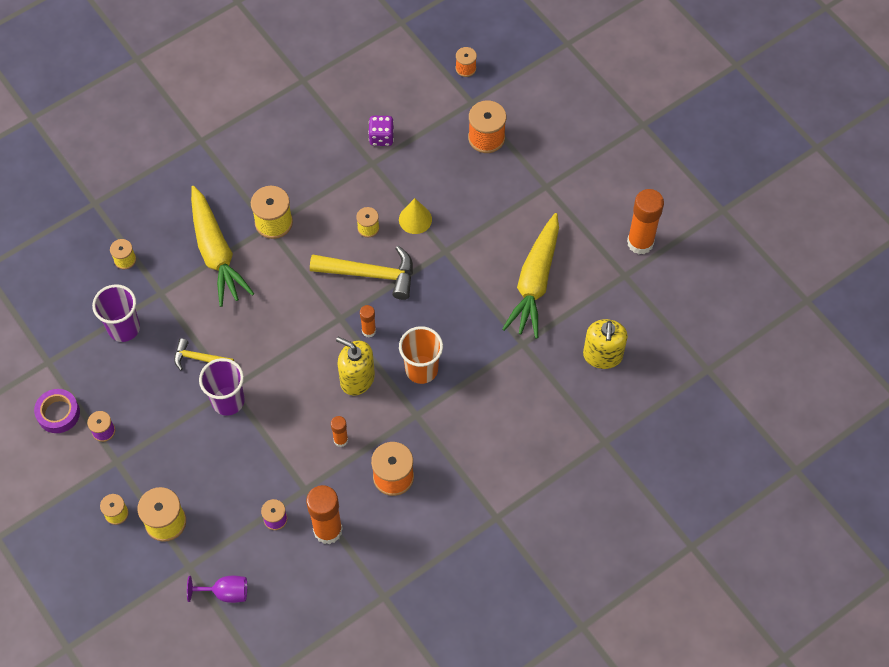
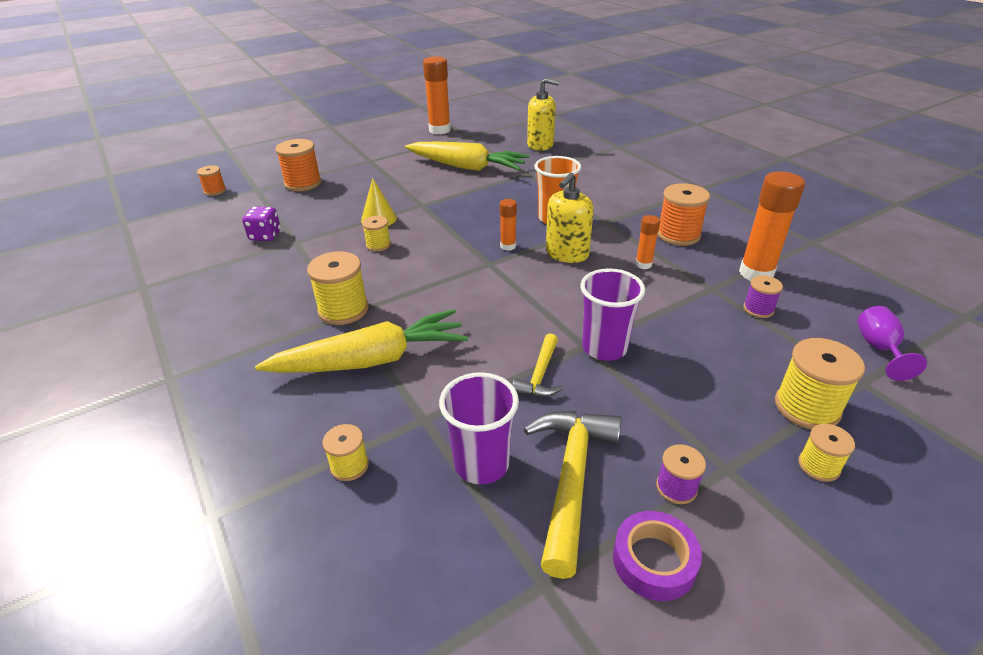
camera: 85 degrees left, 25 degrees down
yellow hammer [310,246,413,300] -> yellow hammer moved to [524,411,621,579]

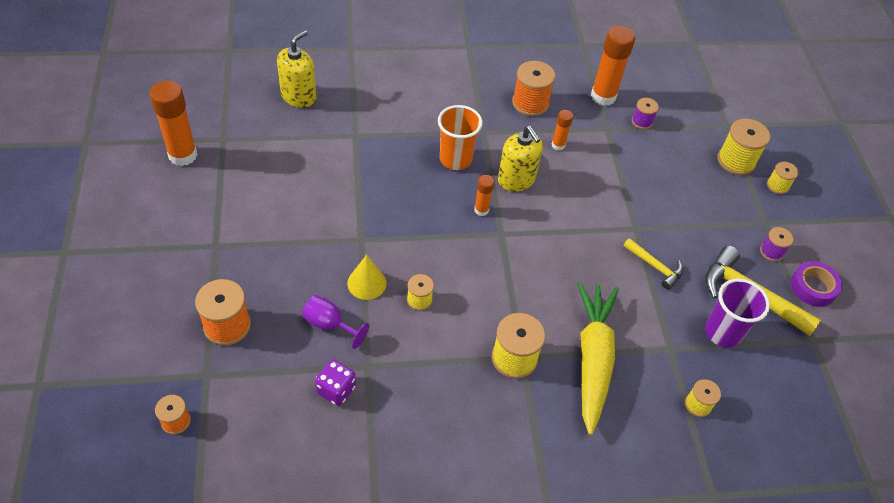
camera: 70 degrees left, 15 degrees up
yellow carrot [405,142,529,171] -> none
purple cup [580,268,645,361] -> none
purple goblet [857,306,927,381] -> purple goblet moved to [302,295,369,349]

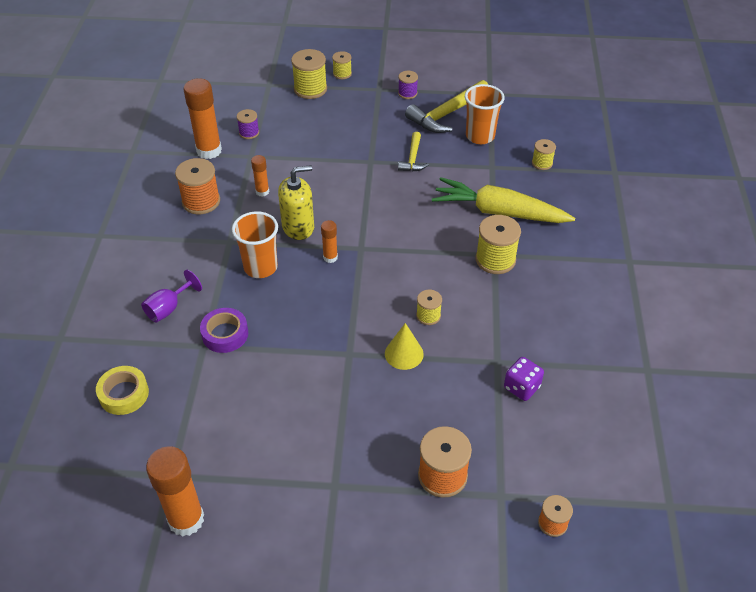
camera: 75 degrees left, 5 degrees down
yellow soap dispenser [277,30,316,108] -> yellow tape [96,366,149,415]
purple goblet [302,295,369,349] -> purple goblet moved to [141,270,202,323]
yellow hammer [623,238,683,290] -> yellow hammer turned 135 degrees clockwise [398,132,429,171]
purple cup [705,279,770,348] -> orange cup [465,84,505,144]
purple tape [791,261,842,307] -> purple tape moved to [200,308,248,353]

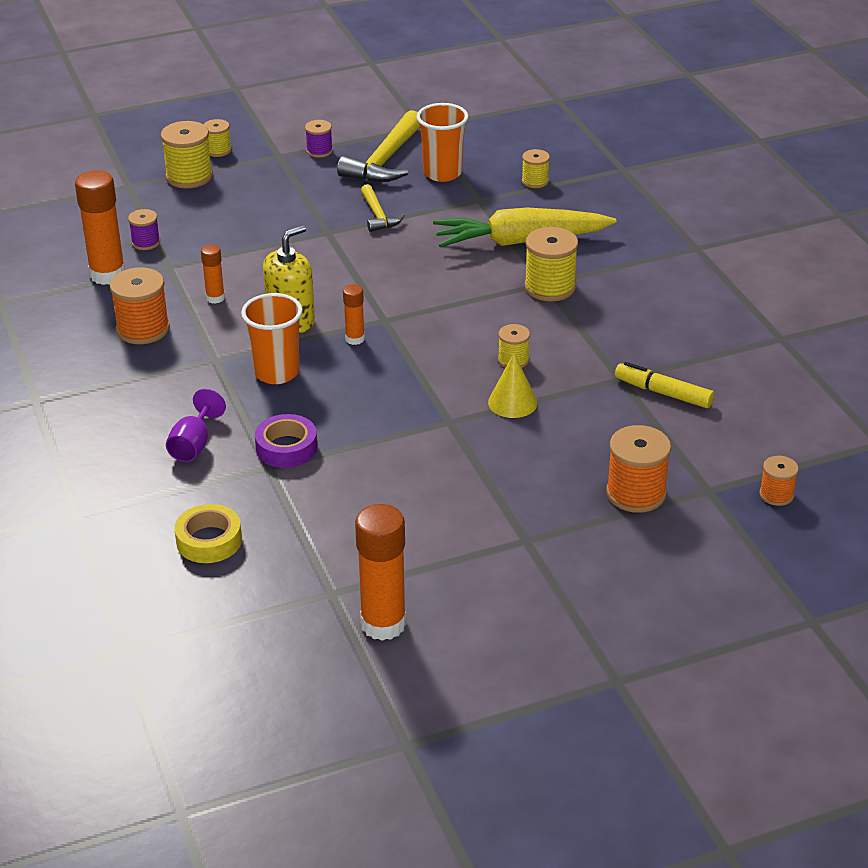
camera: 25 degrees left, 10 degrees down
purple dice [504,357,544,401] -> yellow marker [615,362,714,408]

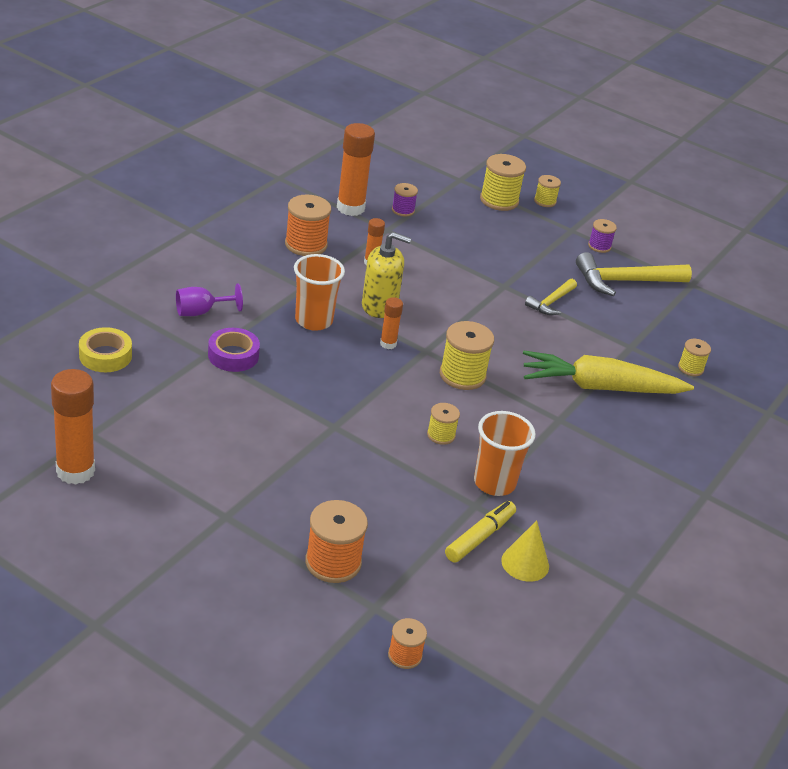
camera: 50 degrees right, 0 degrees up
orange cup [416,103,469,182] -> orange cup moved to [474,411,536,496]
yellow carrot [433,207,617,247] -> yellow carrot turned 45 degrees counterclockwise [523,351,694,394]
yellow cone [488,353,537,418] -> yellow cone moved to [501,520,549,582]
yellow spool [524,227,578,302] -> yellow spool moved to [440,321,494,390]
yellow marker [615,362,714,408] -> yellow marker turned 45 degrees clockwise [445,501,516,563]

